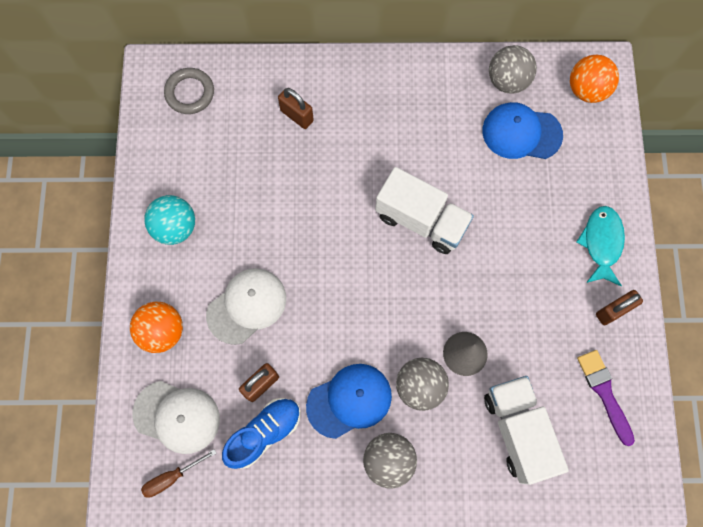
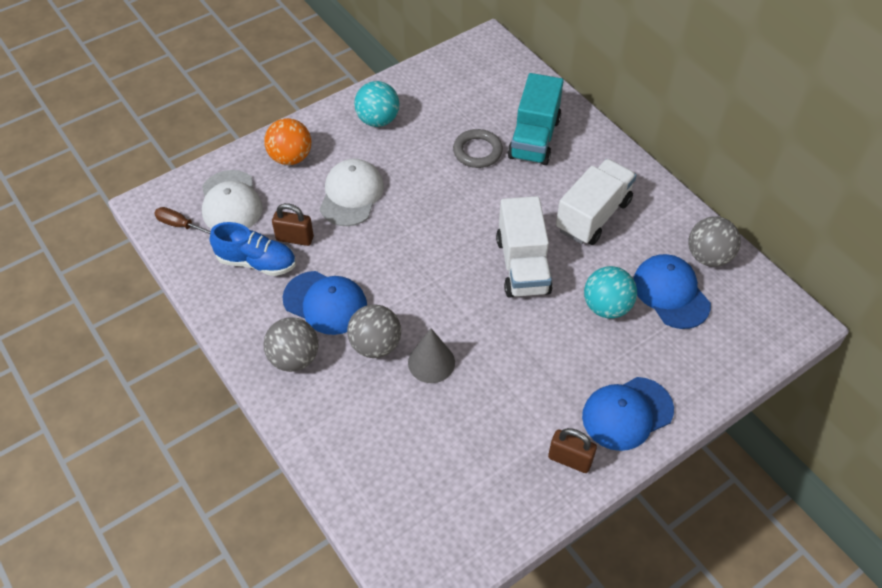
camera: 55 degrees right, 20 degrees down
grey ring [164,68,214,114] -> grey ring moved to [453,129,503,168]
white cap [206,268,286,345] -> white cap turned 90 degrees counterclockwise [319,159,384,226]
brown padlock [278,88,314,129] -> turquoise truck [508,73,564,165]
white truck [484,376,569,485] -> white truck moved to [556,159,637,245]
orange ball [570,55,619,103] -> none
turquoise fish [576,206,625,286] -> blue cap [582,377,674,451]
purple brush [577,350,635,446] -> none
none -> turquoise ball [584,266,637,318]

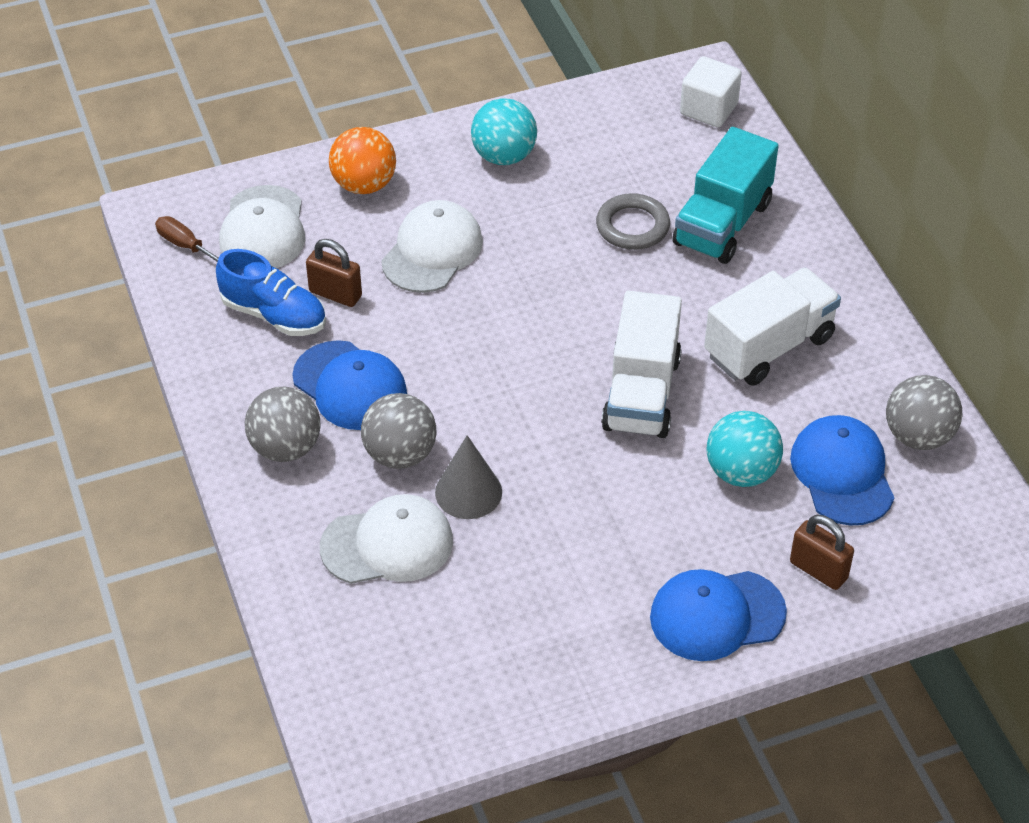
camera: 15 degrees right, 5 degrees down
brown padlock [548,428,597,473] -> brown padlock moved to [790,515,854,590]
none -> white cap [320,494,453,584]
none -> white cube [680,56,742,127]

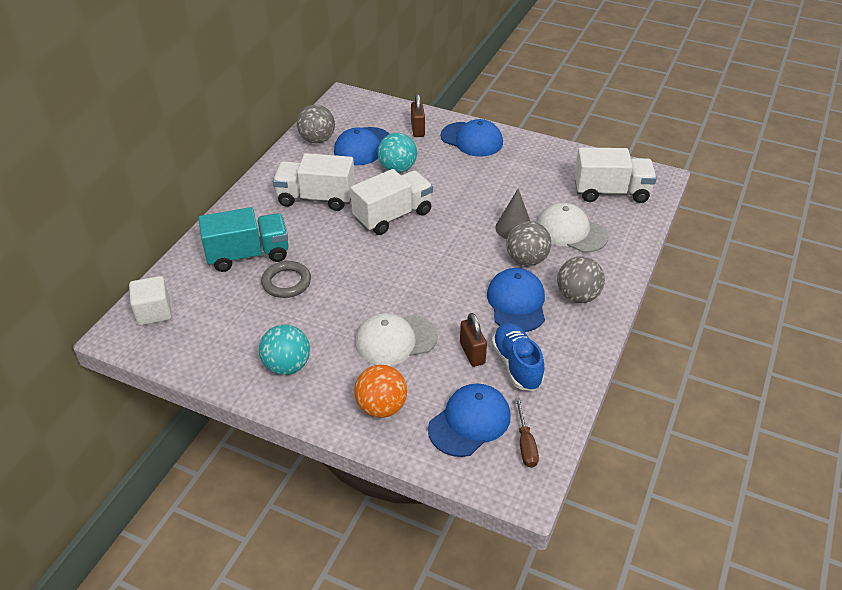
camera: 135 degrees left, 5 degrees down
white cap [219,185,305,268] -> blue cap [428,384,511,457]
none -> white truck [574,147,657,203]

